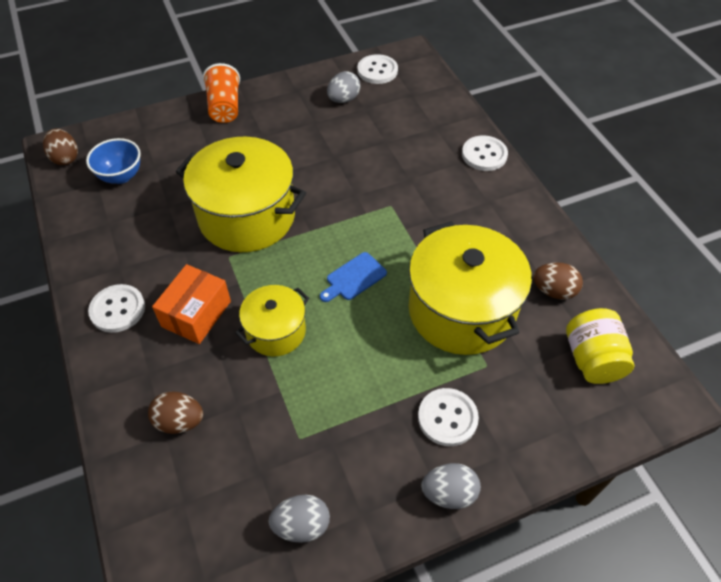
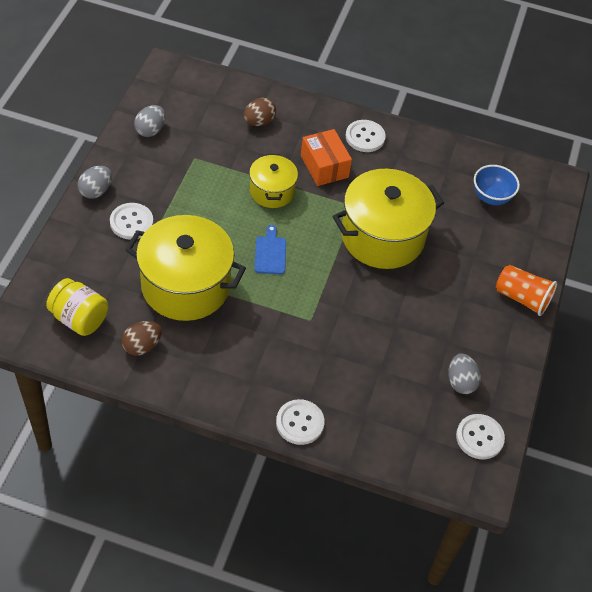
camera: 125 degrees right, 0 degrees up
brown egg [43,129,78,165] -> none

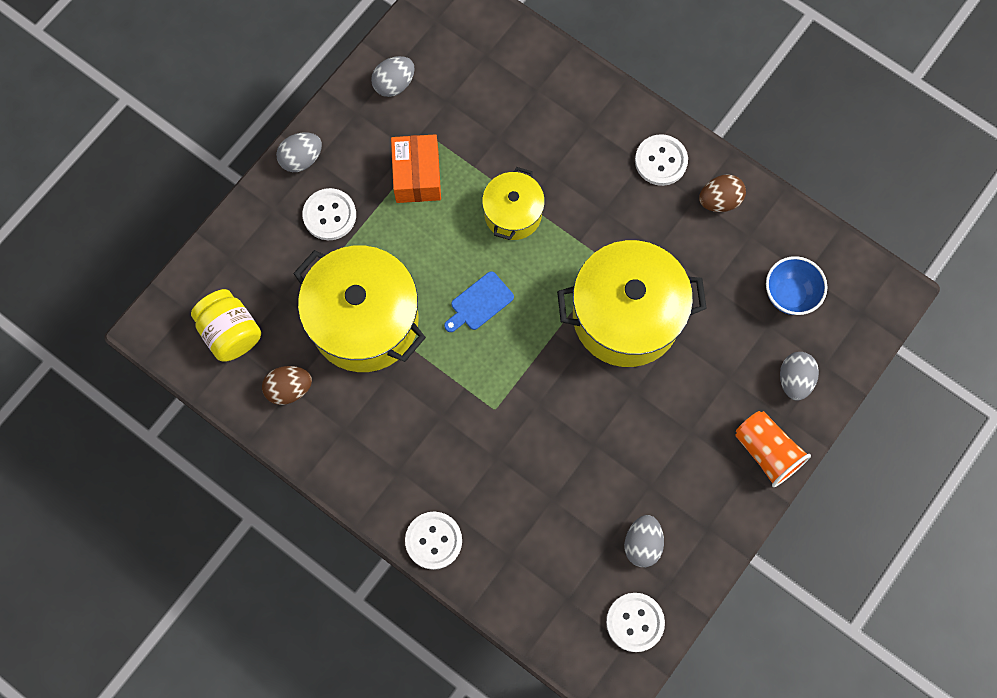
camera: 25 degrees right, 20 degrees up
brown egg [243,98,276,126] -> brown egg moved to [699,174,746,212]
blue cutting board [254,225,286,274] -> blue cutting board turned 150 degrees counterclockwise [444,271,514,332]
orange box [301,129,352,186] -> orange box moved to [391,134,441,203]
none -> grey egg [780,352,819,401]

